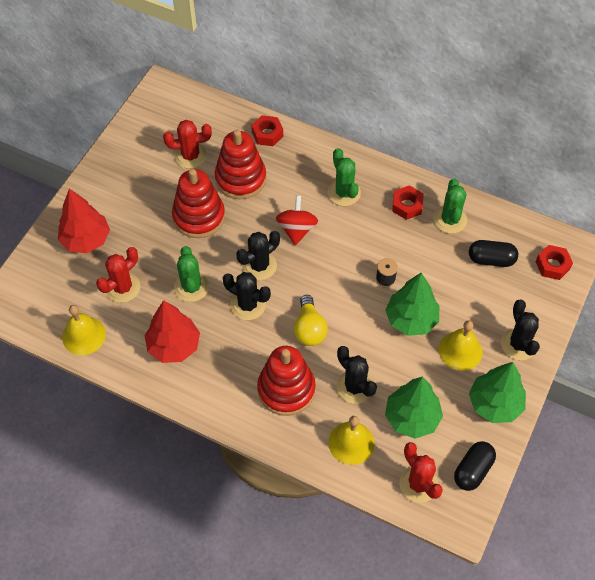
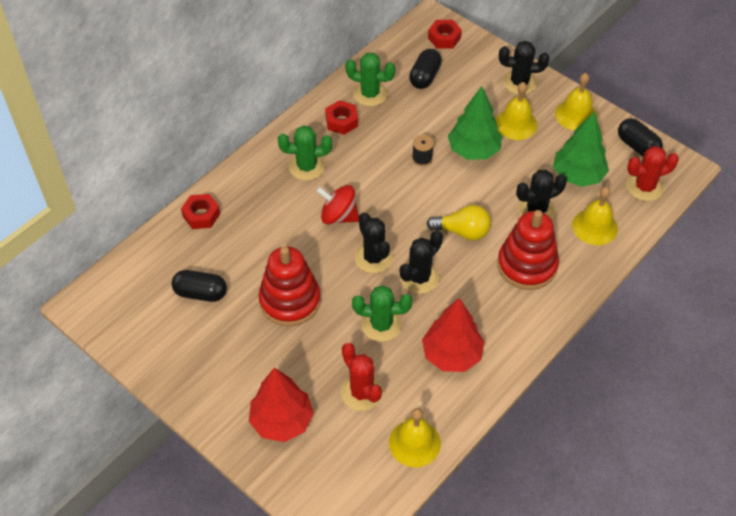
camera: 75 degrees left, 5 degrees down
red cactus [163,120,212,169] -> black capsule [172,270,227,302]
red stacking toy [215,129,266,199] -> none
green tree [469,362,526,423] -> yellow bell [555,73,597,130]

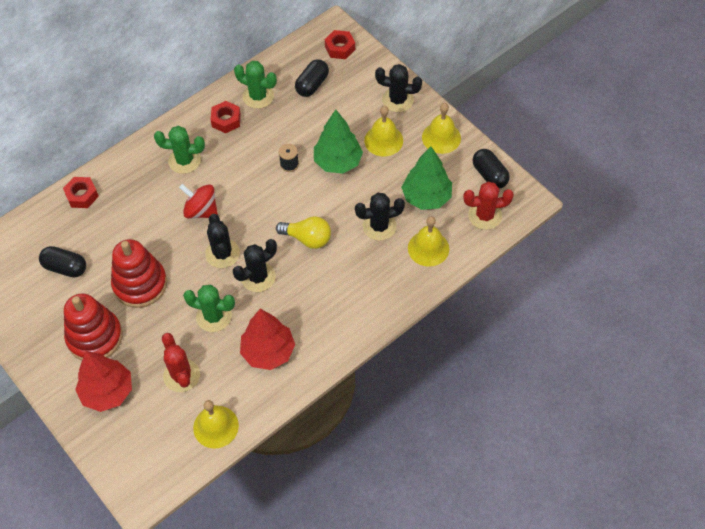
camera: 10 degrees right, 5 degrees up
red stacking toy [497,210,559,290] -> red stacking toy moved to [64,294,123,361]

